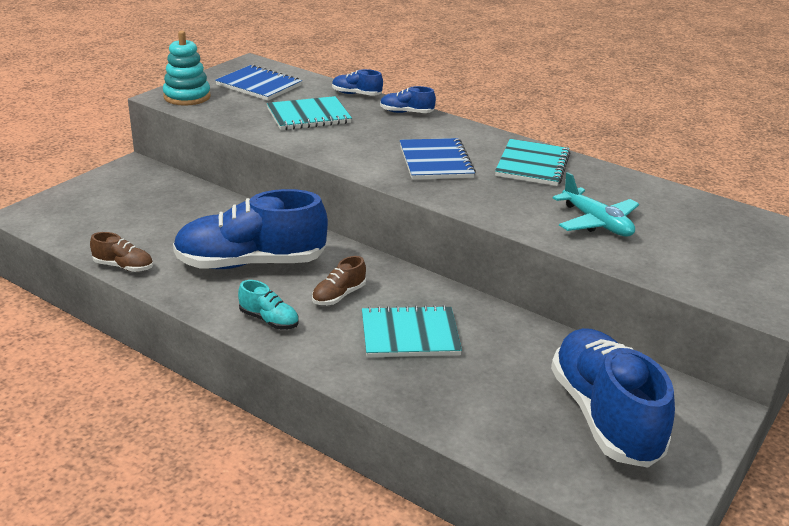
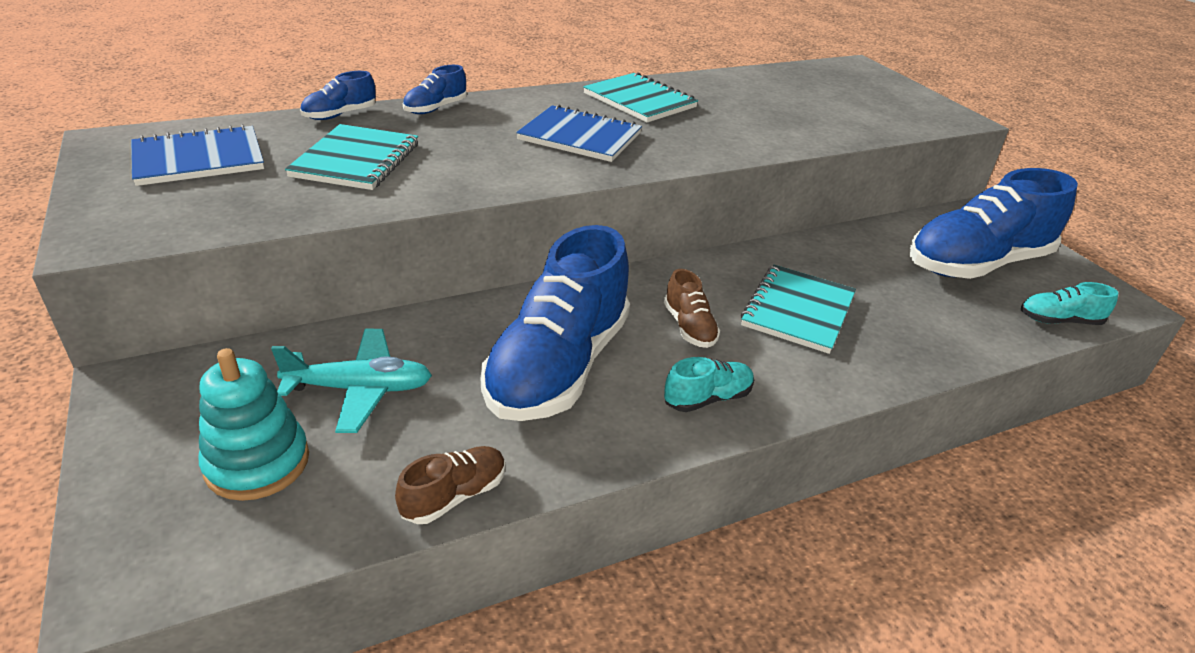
camera: 60 degrees left, 5 degrees up
turquoise stacking toy [163,31,210,106] -> turquoise stacking toy moved to [199,348,309,501]
blue shoe [551,328,675,468] -> blue shoe turned 45 degrees counterclockwise [909,168,1078,279]
turquoise plane [553,172,639,237] -> turquoise plane moved to [271,329,432,433]
none -> turquoise shoe [1021,282,1118,325]

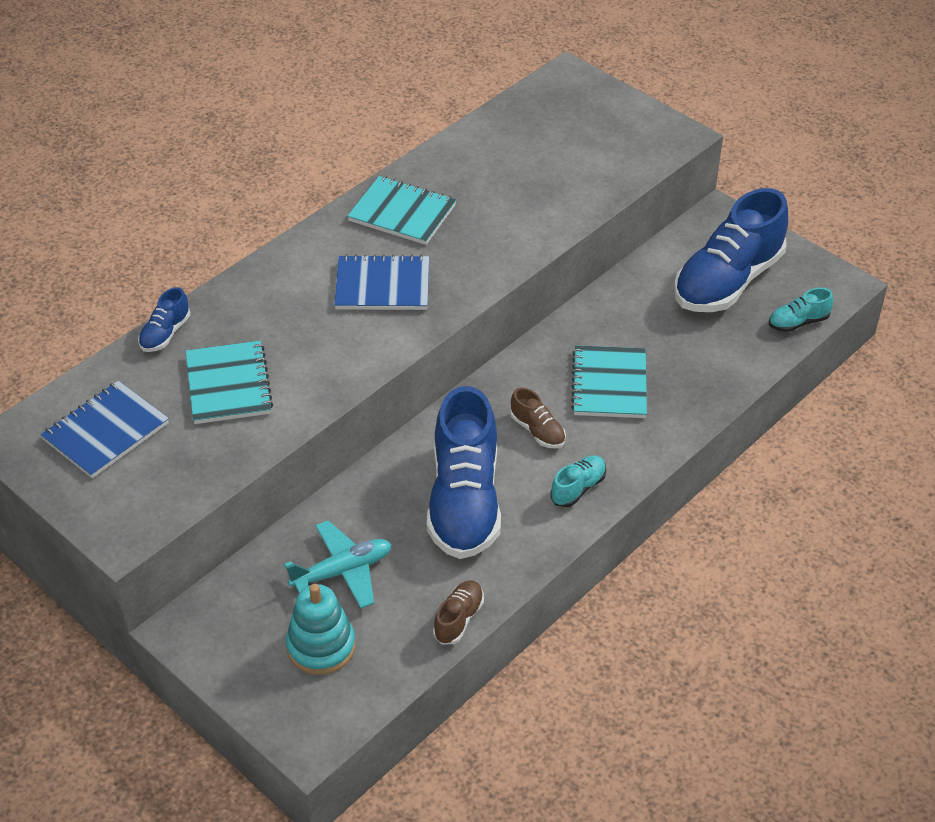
camera: 20 degrees left, 10 degrees up
blue shoe [403,65,467,114] -> none

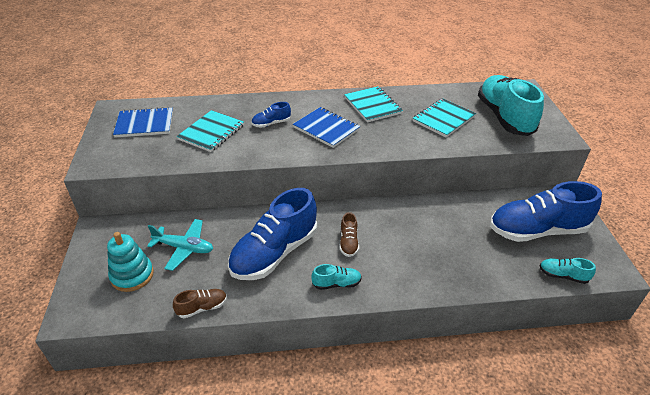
camera: 40 degrees right, 5 degrees down
blue shoe [138,287,190,352] -> blue shoe moved to [251,102,291,128]
turquoise notebook [571,345,647,418] -> turquoise notebook moved to [413,98,476,138]
none -> turquoise shoe [478,75,544,136]

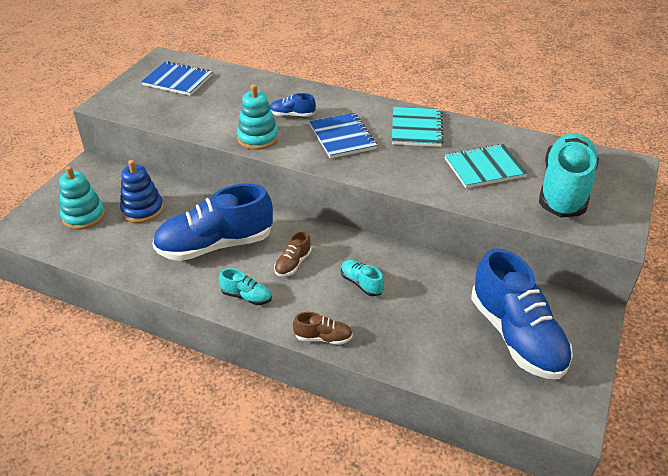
camera: 30 degrees right, 0 degrees up
turquoise plane [147,219,213,271] -> blue stacking toy [120,160,164,223]
brown shoe [173,289,227,318] -> brown shoe moved to [293,312,353,345]
turquoise notebook [176,110,244,152] -> none
blue shoe [490,181,602,242] -> blue shoe turned 135 degrees counterclockwise [471,248,573,379]
turquoise shoe [540,258,596,284] -> turquoise shoe moved to [341,260,384,296]
none -> turquoise stacking toy [237,84,279,150]

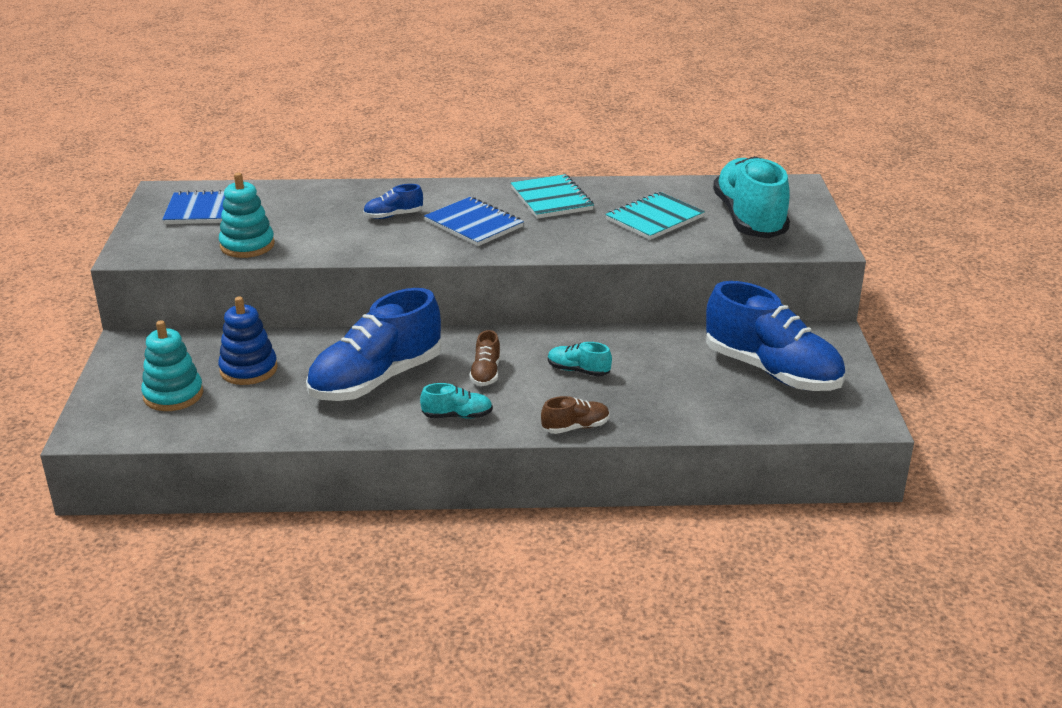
camera: 25 degrees left, 10 degrees down
turquoise stacking toy [237,84,279,150] -> turquoise stacking toy moved to [219,173,275,258]

